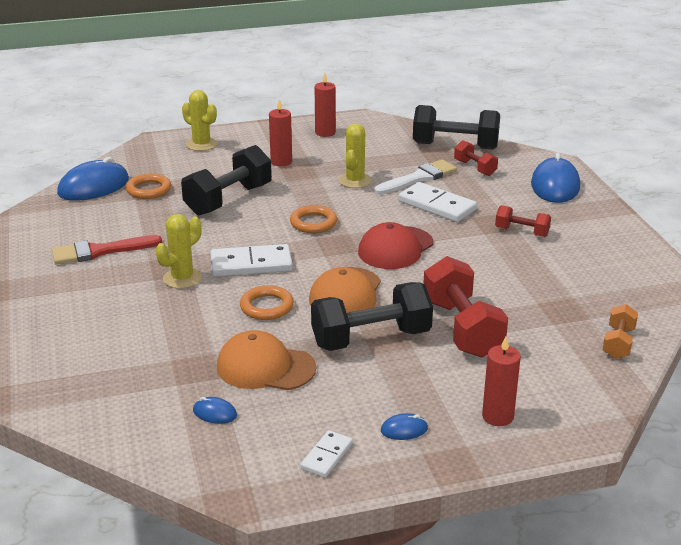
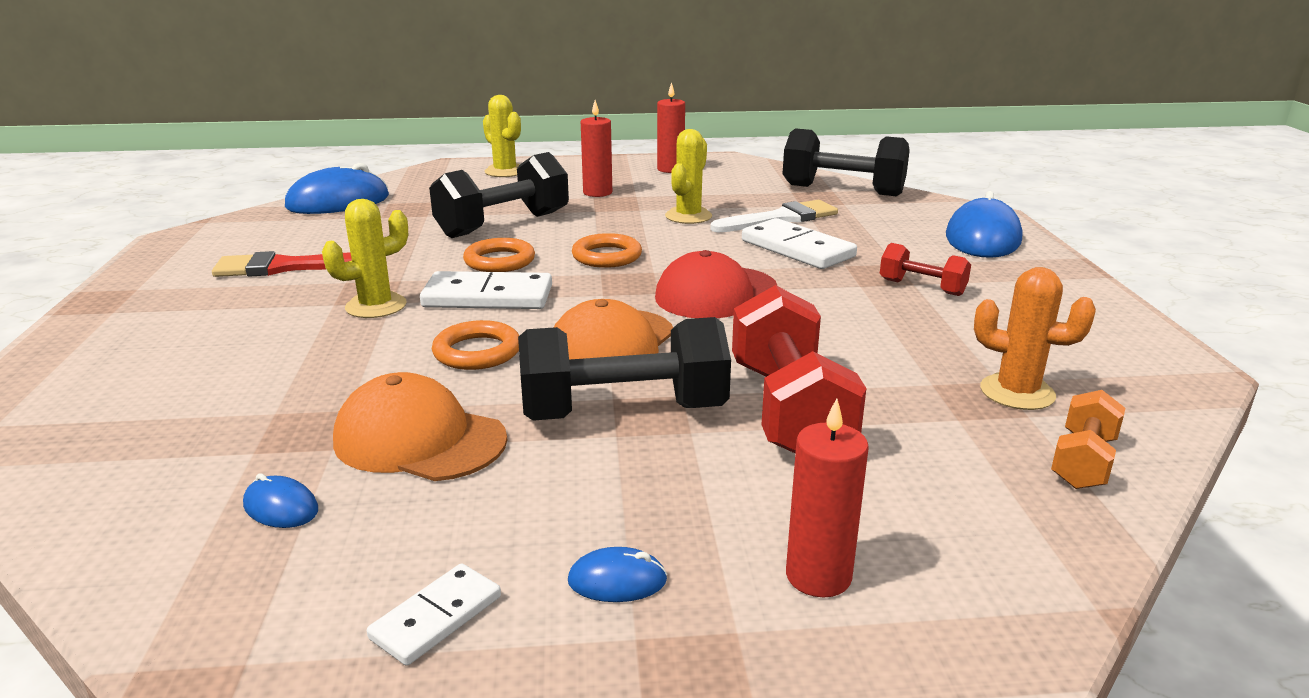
camera: 10 degrees right, 5 degrees down
orange ring [126,173,171,199] -> orange ring moved to [463,238,535,272]
red dumbbell [454,140,498,176] -> none
none -> orange cactus [974,267,1096,410]

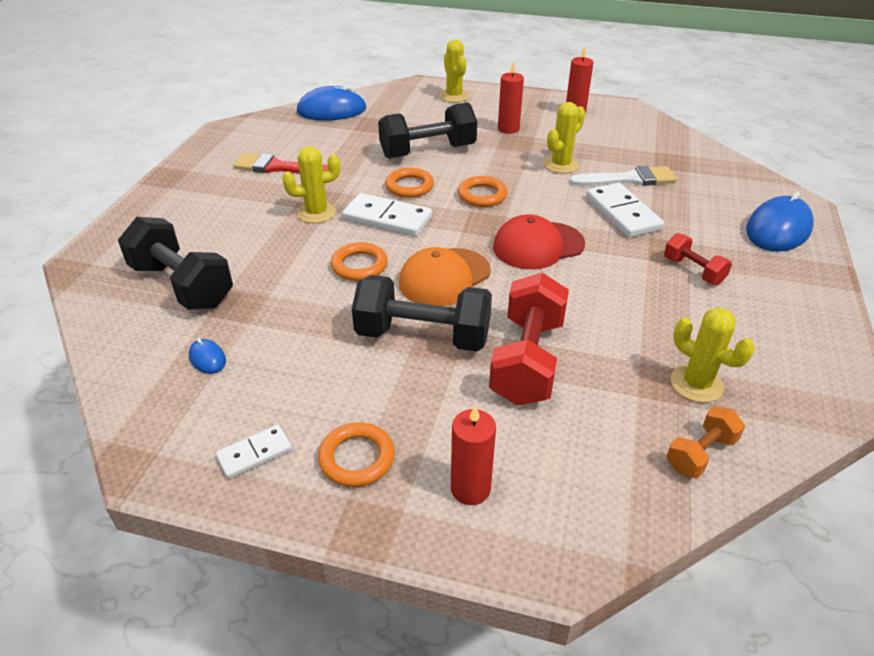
camera: 20 degrees right, 15 degrees up
orange cap [333,372,507,481] -> none
blue mouse [568,547,667,602] -> orange ring [318,422,395,487]
black dumbbell [783,128,910,196] -> black dumbbell moved to [118,217,233,310]
orange cactus [974,267,1096,410] -> yellow cactus [671,307,755,403]

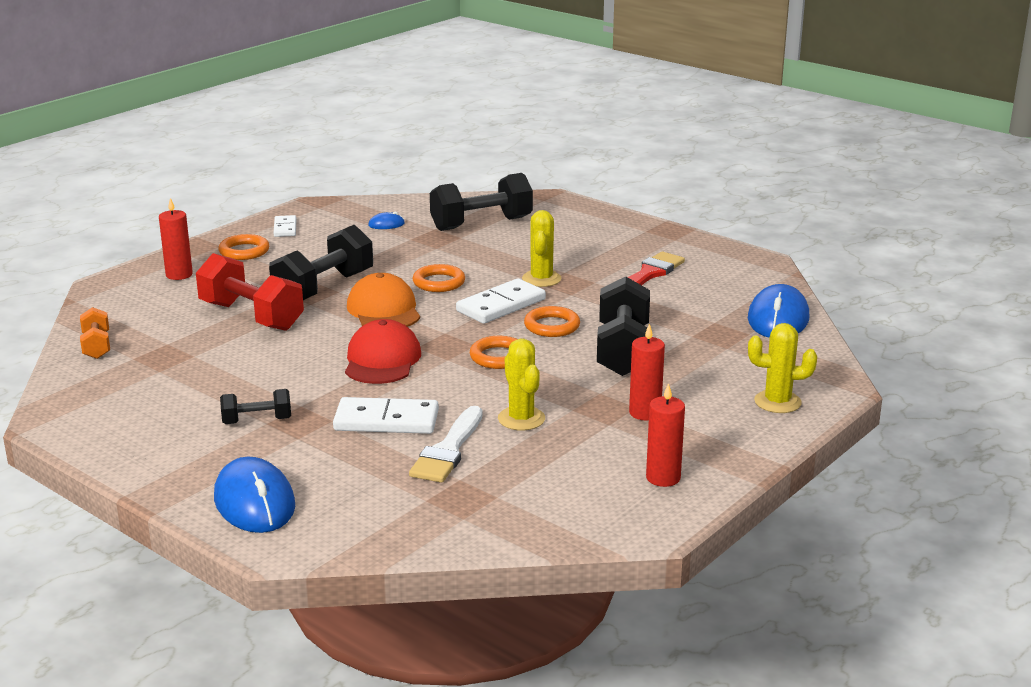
camera: 115 degrees right, 15 degrees down
red dumbbell [664,233,732,285] -> black dumbbell [220,389,291,424]
yellow cactus [671,307,755,403] -> none

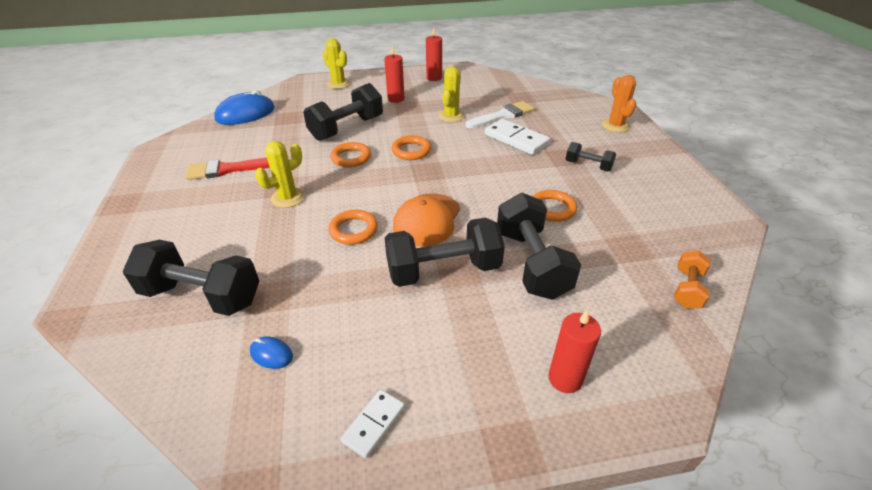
camera: 140 degrees left, 15 degrees up
red dumbbell [196,253,304,331] -> black dumbbell [497,193,581,300]
blue mouse [214,457,295,533] -> orange cactus [602,75,636,132]
orange ring [218,234,269,260] -> orange ring moved to [532,190,577,222]
red cap [345,319,421,384] -> none
white domino [456,279,546,324] -> none

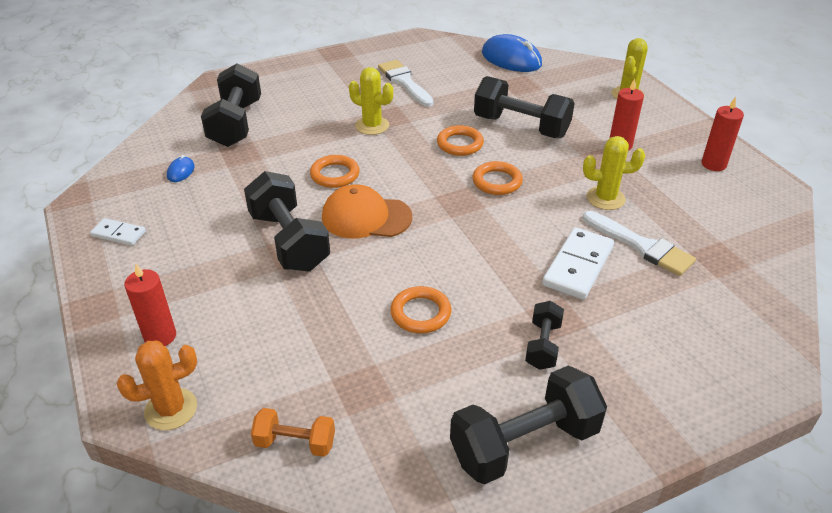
camera: 75 degrees right, 0 degrees up
red brush [185,158,270,180] -> white brush [378,60,434,107]
black dumbbell [497,193,581,300] -> black dumbbell moved to [450,366,607,485]
orange cactus [602,75,636,132] -> orange cactus moved to [117,341,197,430]

